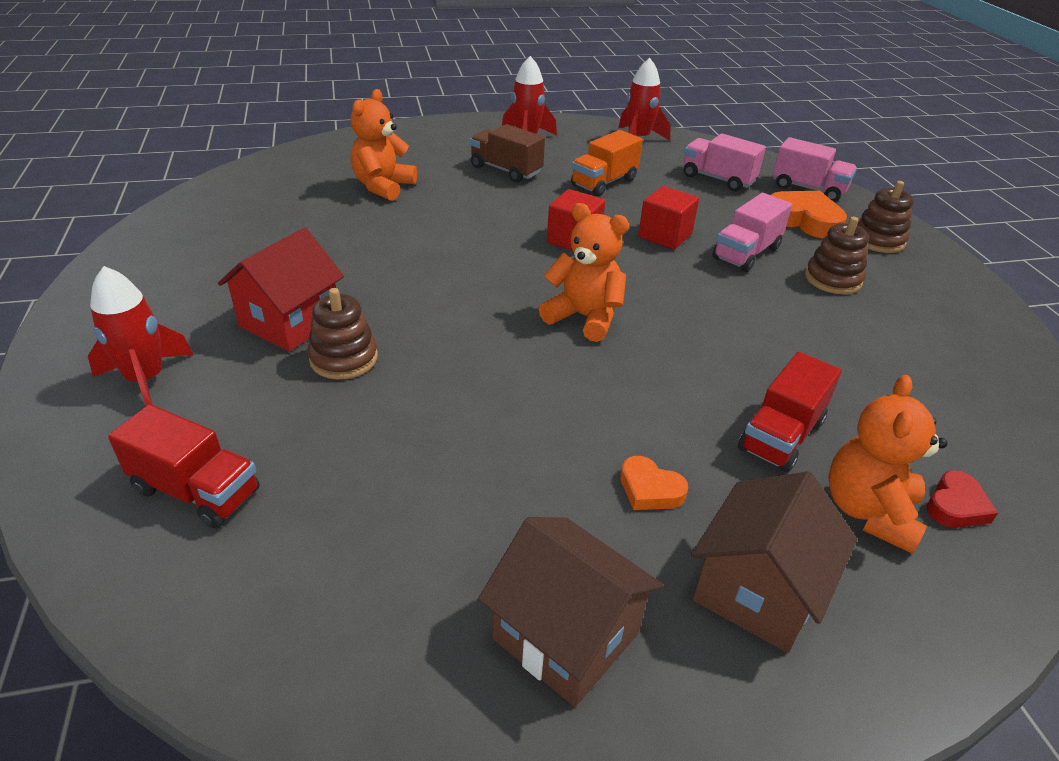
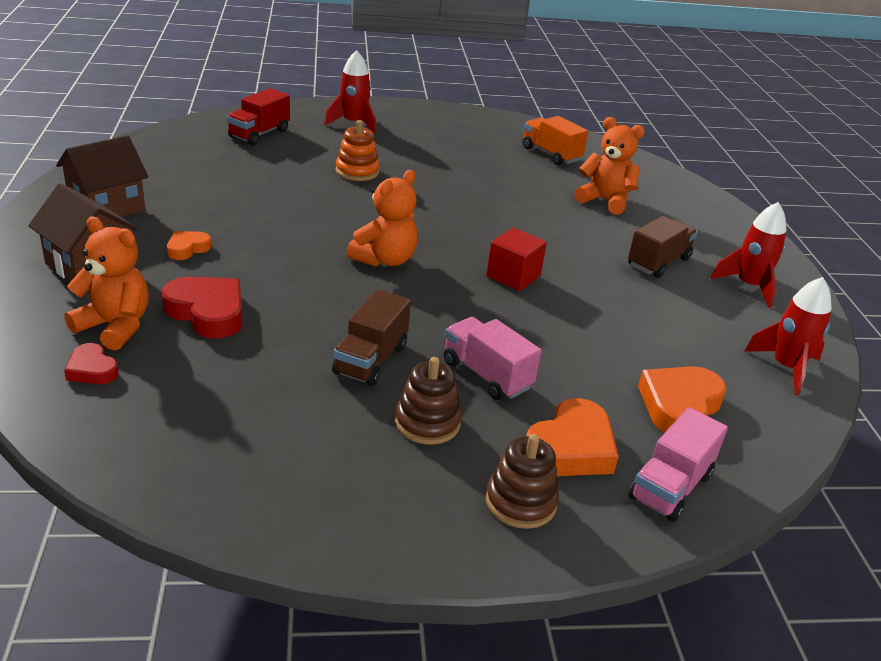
camera: 95 degrees right, 5 degrees down
red house [218,227,344,352] -> none
brown stacking toy [308,288,378,379] -> orange stacking toy [335,120,380,181]
orange truck [571,130,643,196] -> orange truck moved to [523,116,588,166]
red cube [638,186,699,249] -> none
pink truck [683,134,766,191] -> orange heart [638,366,727,433]
red truck [738,352,842,472] -> red heart [161,277,242,339]
none -> brown truck [332,289,411,386]

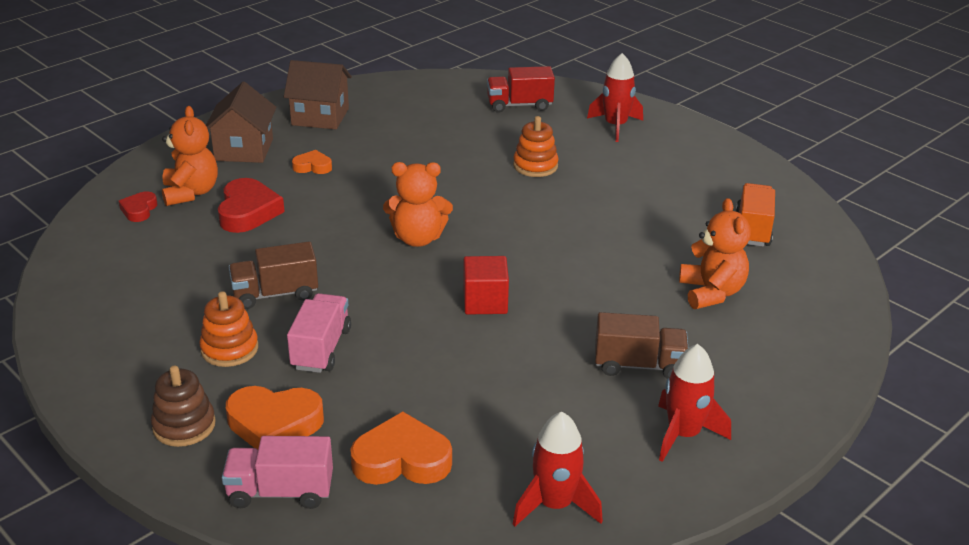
camera: 55 degrees right, 0 degrees up
brown stacking toy [395,357,462,445] -> orange stacking toy [199,291,258,367]

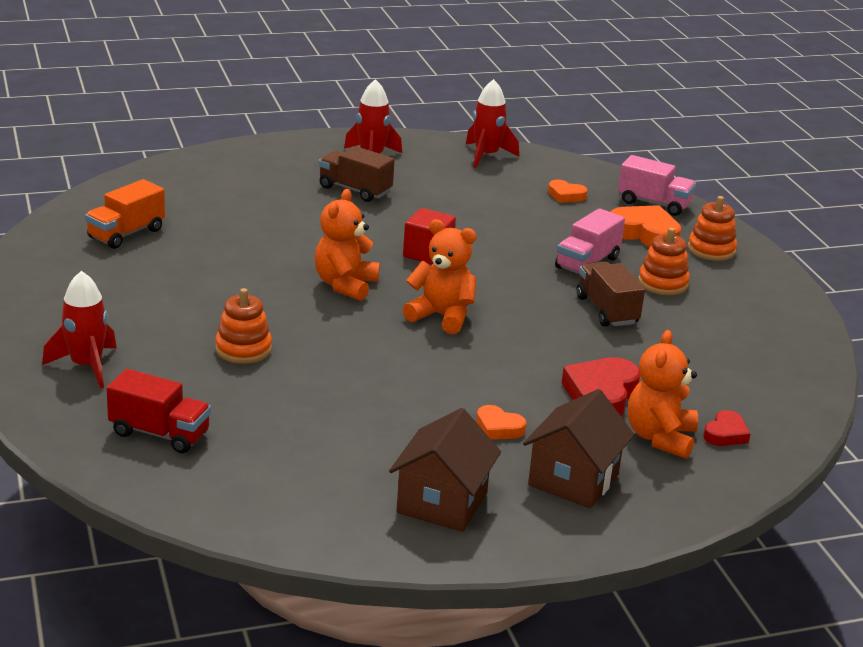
camera: 155 degrees left, 5 degrees down
brown stacking toy [151,366,216,447] -> orange stacking toy [688,196,737,261]
brown truck [229,242,318,309] -> brown truck turned 120 degrees counterclockwise [577,262,645,327]
brown house [284,60,352,130] -> brown house turned 75 degrees clockwise [389,408,501,532]
orange heart [350,411,452,485] -> orange heart [548,180,588,203], size x0.56
orange teddy bear [679,198,751,309] -> orange teddy bear moved to [315,189,380,301]

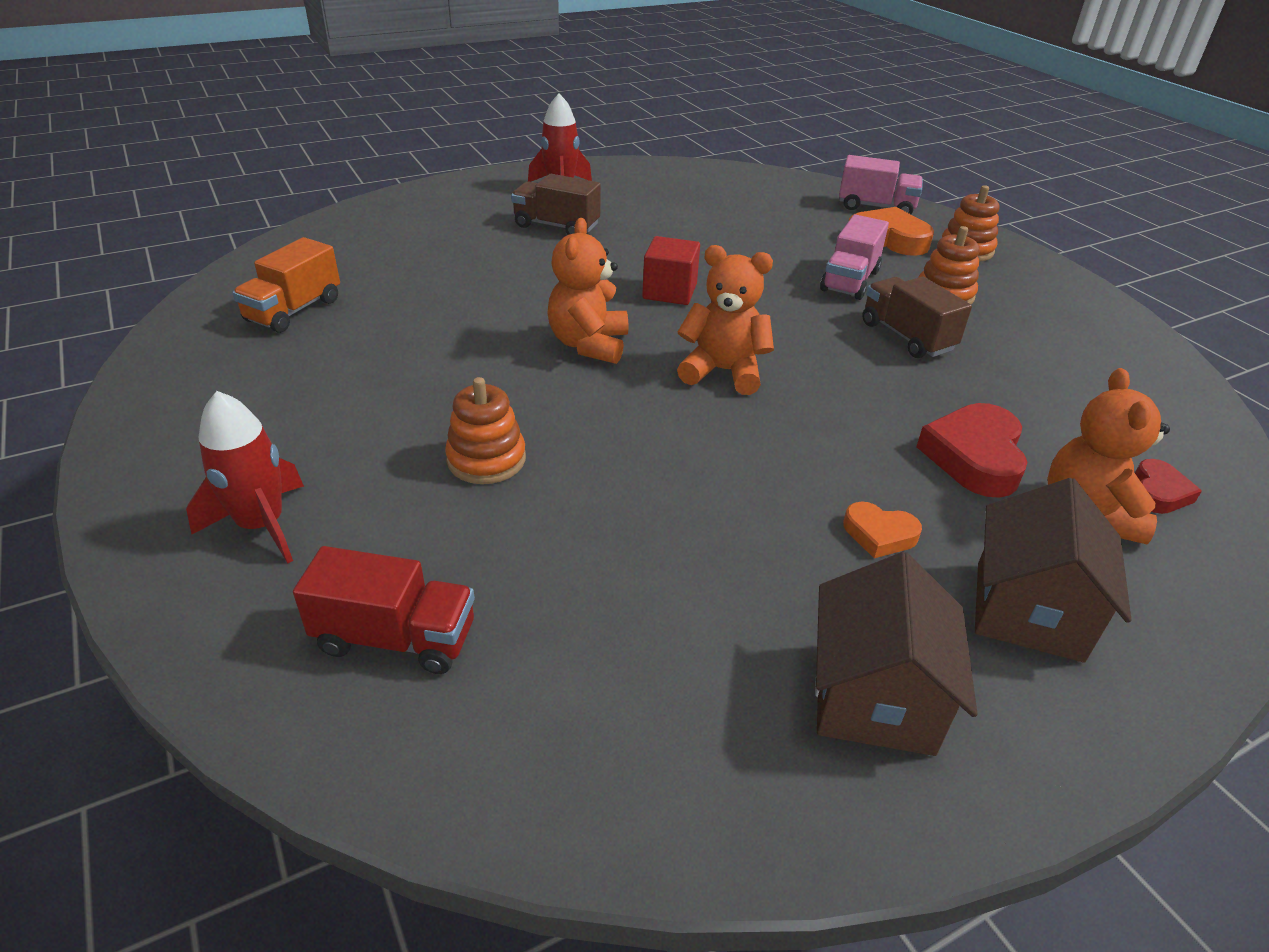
camera: 10 degrees left, 10 degrees up
red rocket [466,79,519,168] -> none
orange heart [548,180,588,203] -> none

